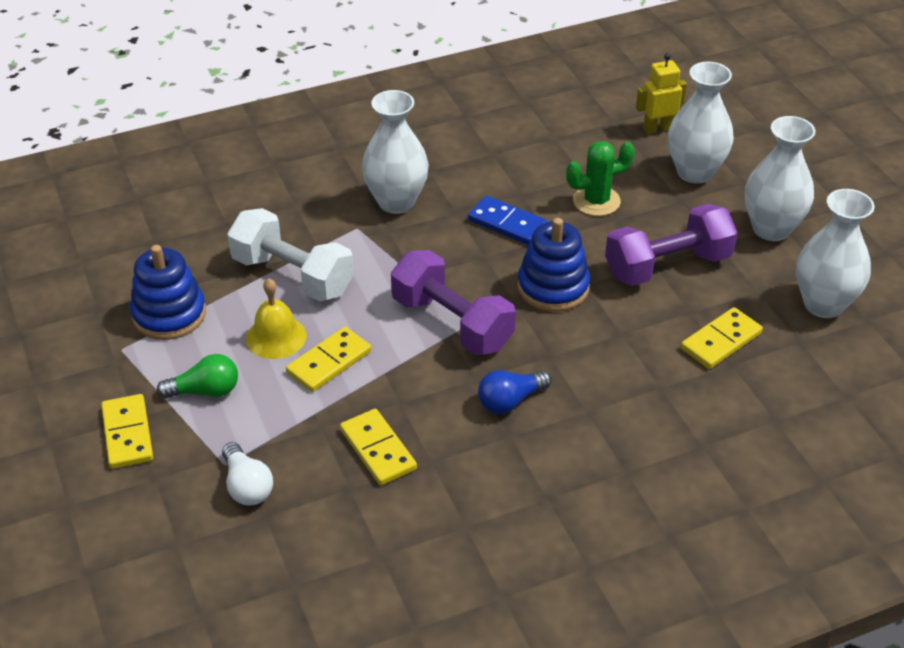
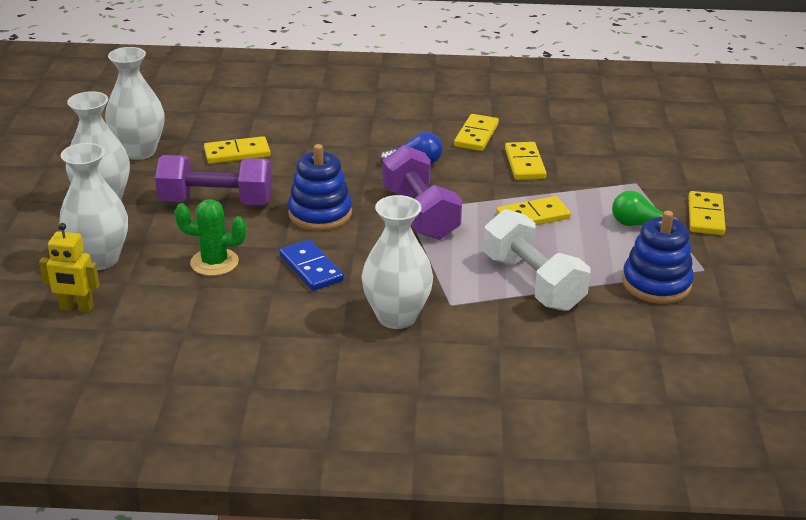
camera: 155 degrees left, 10 degrees down
white light bulb [222,442,273,505] -> none
yellow bell [246,278,307,359] -> none
none -> yellow domino [454,114,499,151]

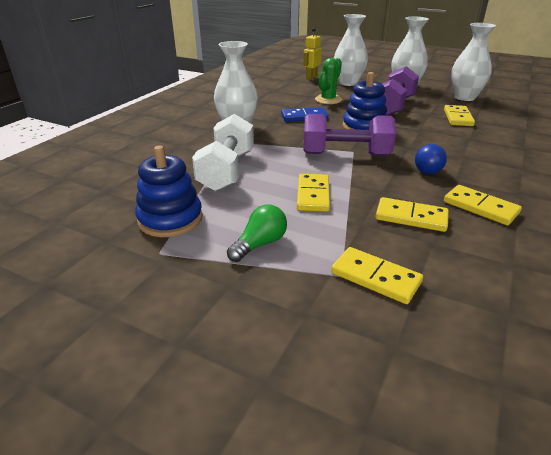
camera: 115 degrees right, 0 degrees up
white dumbbell [483,209,590,311] -> white dumbbell turned 75 degrees counterclockwise [192,114,254,192]
yellow domino [688,191,726,235] -> yellow domino moved to [331,247,423,304]

